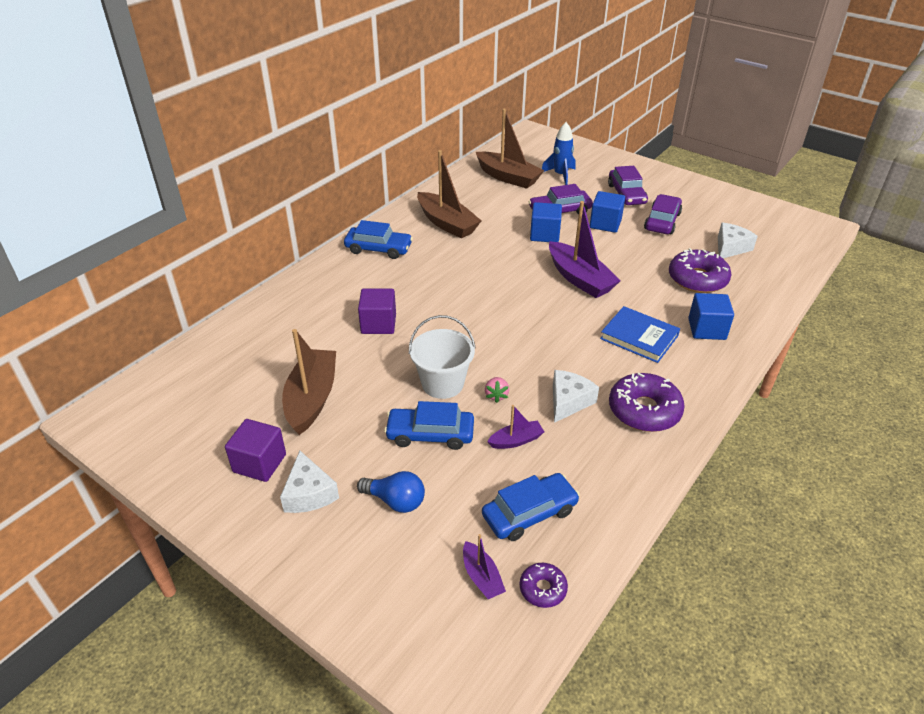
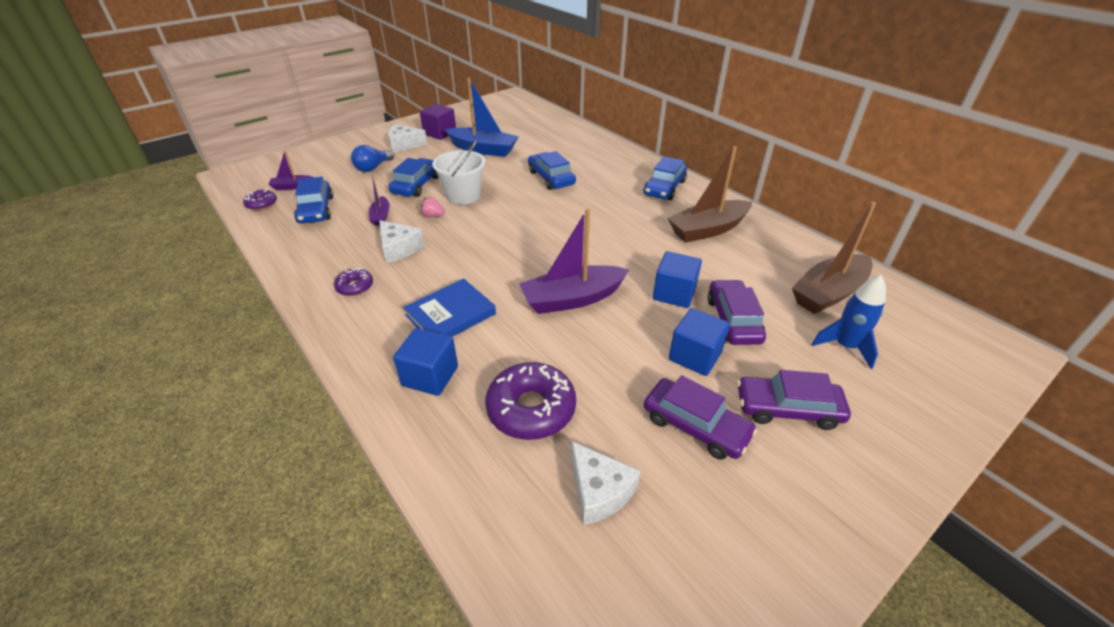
camera: 105 degrees right, 0 degrees up
brown boat [282,329,336,435] -> blue boat [445,78,519,157]
purple cube [358,289,396,334] -> blue car [528,151,576,190]
purple donut [609,373,685,432] -> purple donut [334,268,373,296], size x0.53

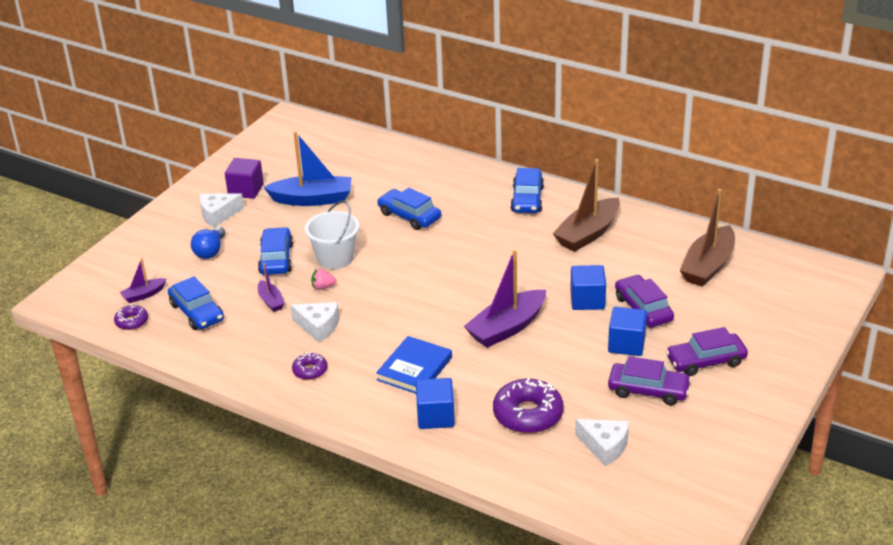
camera: 20 degrees left, 5 degrees down
blue rocket [811,275,886,369] -> none

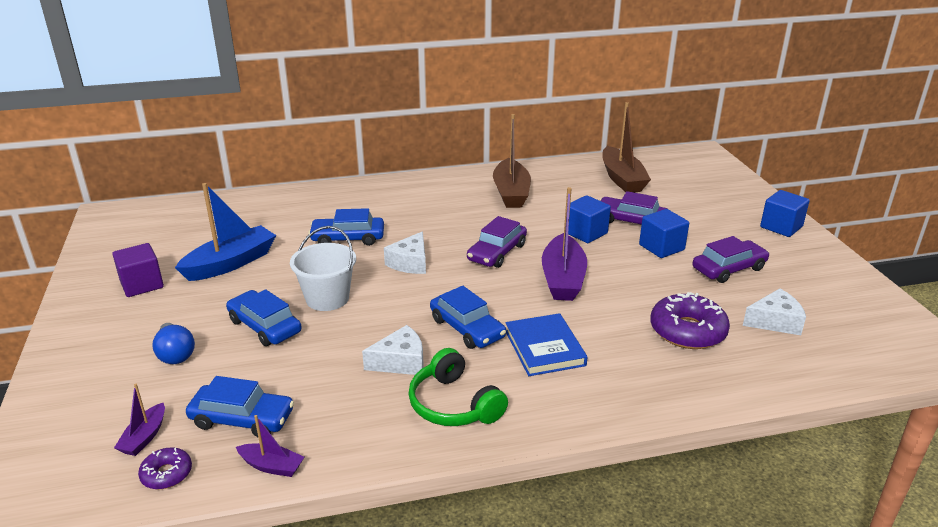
camera: 45 degrees left, 5 degrees down
white cheese [199,193,244,227] -> white cheese moved to [384,231,426,274]
purple boat [258,263,285,312] -> purple boat moved to [236,415,304,477]
purple donut [292,352,327,380] -> green headphones [408,348,508,426]
pink strawberry [311,269,337,290] -> none
blue cube [416,378,455,429] -> blue cube moved to [760,190,810,237]
blue car [510,168,544,213] -> blue car moved to [430,286,506,349]
purple car [666,327,748,376] -> purple car moved to [467,216,527,268]

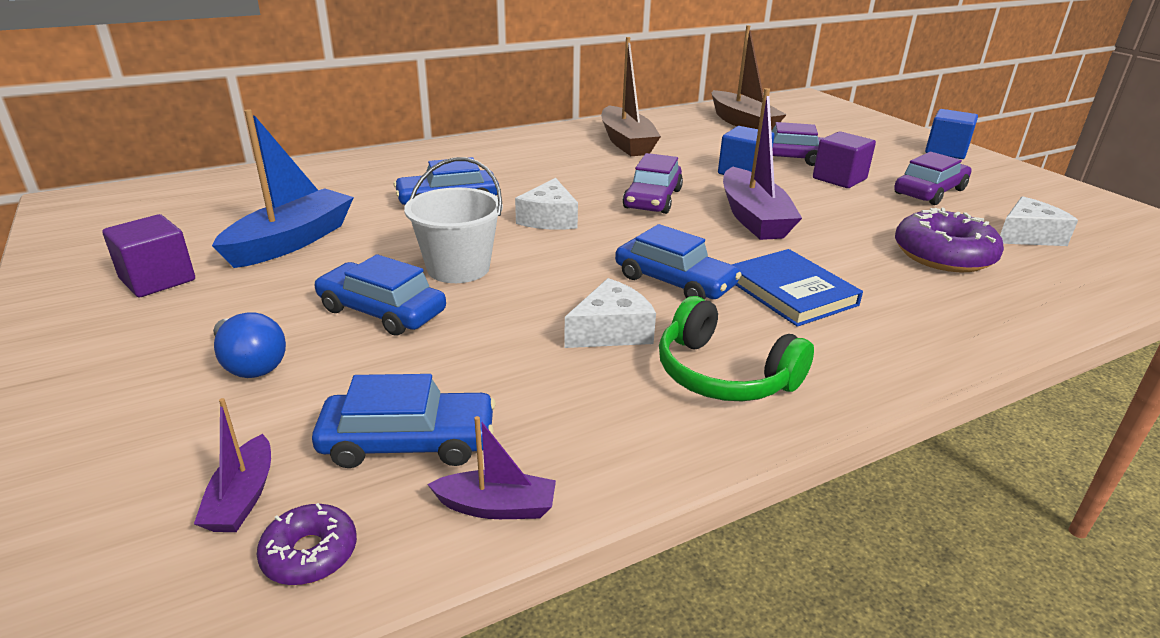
camera: 15 degrees left, 0 degrees up
blue cube [639,209,689,258] -> purple cube [813,131,876,188]

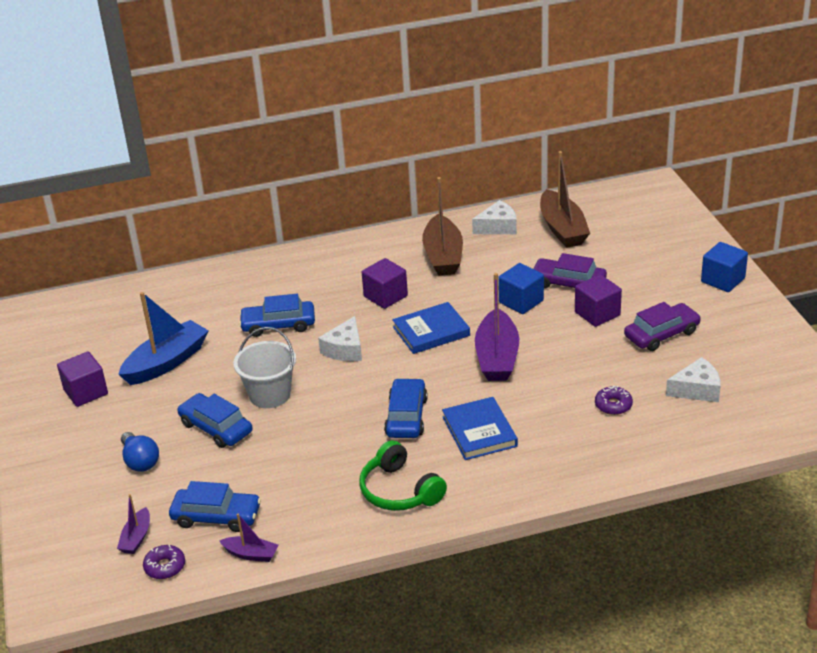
camera: 15 degrees right, 5 degrees up
white cheese [564,278,656,348] -> white cheese moved to [472,200,517,234]
blue car [615,224,741,300] -> blue car turned 135 degrees counterclockwise [384,378,428,438]
purple car [623,153,683,214] -> blue book [392,302,470,354]
purple donut [895,207,1004,272] -> purple donut [595,386,633,415], size x0.53
none -> purple cube [362,258,408,309]

